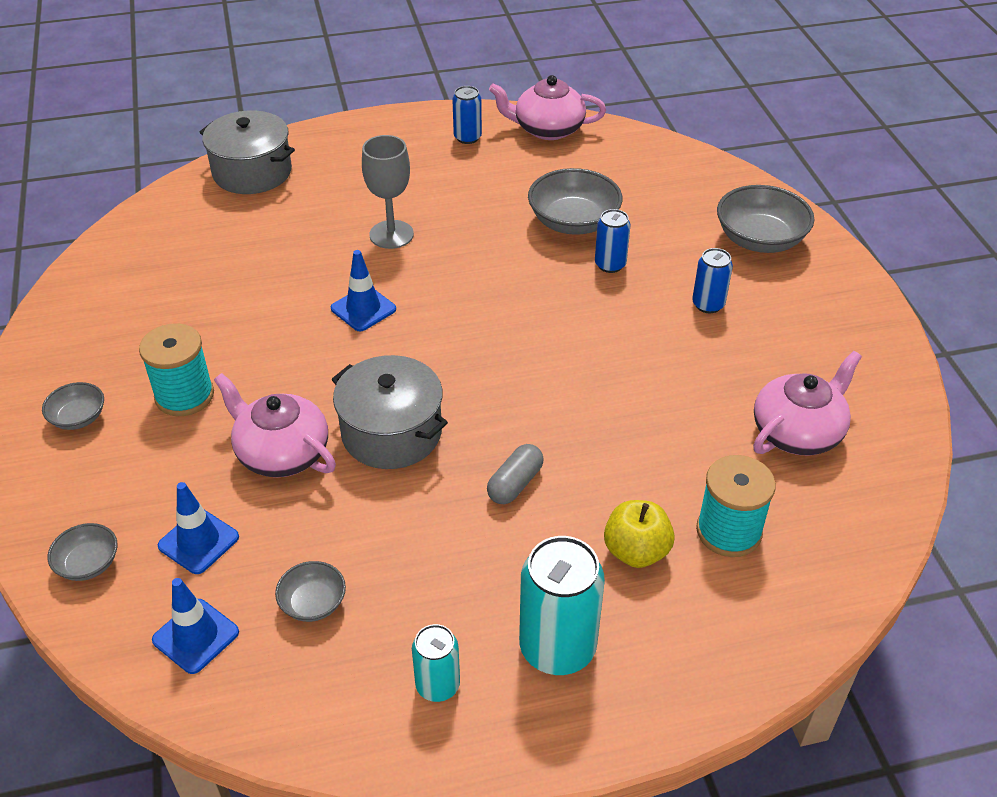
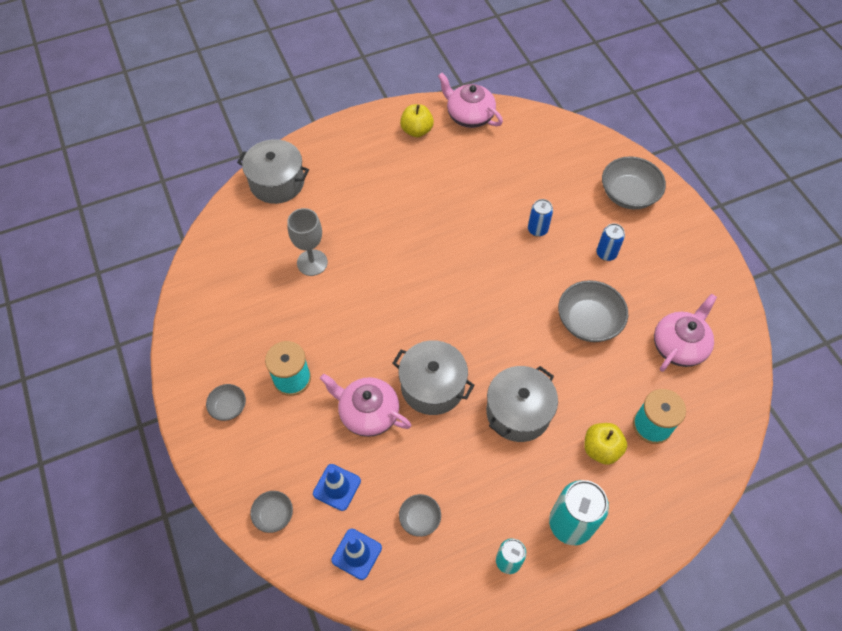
camera: 10 degrees left, 15 degrees up
blue traffic cone [331,250,396,331] -> none
grey goblet [362,135,414,249] -> grey goblet moved to [287,208,328,276]
blue can [452,86,482,144] -> yellow apple [400,104,434,137]
grey capsule [487,444,544,504] -> grey pot [486,366,558,442]
pink teapot [489,75,606,140] -> pink teapot turned 45 degrees clockwise [438,72,503,128]
grey bowl [528,168,622,235] -> grey bowl moved to [558,280,628,342]

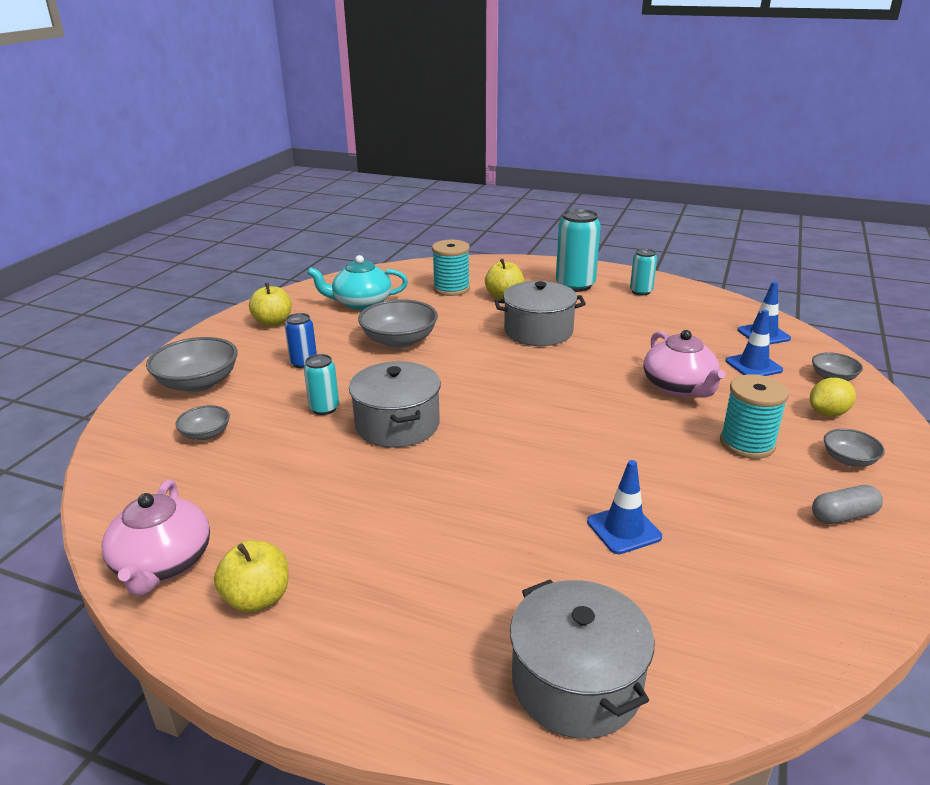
camera: 135 degrees left, 30 degrees down
grey goblet [287,208,328,276] -> blue traffic cone [587,460,662,554]
grey pot [393,340,474,415] -> grey pot moved to [349,361,441,448]
grey bowl [399,494,441,537] -> grey bowl moved to [175,405,230,440]
blue can [528,199,553,237] -> turquoise can [304,354,339,415]
pink teapot [654,294,717,372] -> turquoise teapot [307,255,408,310]
none -> yellow apple [249,283,292,327]
none -> yellow lemon [810,378,856,417]
none -> grey capsule [812,485,883,524]

